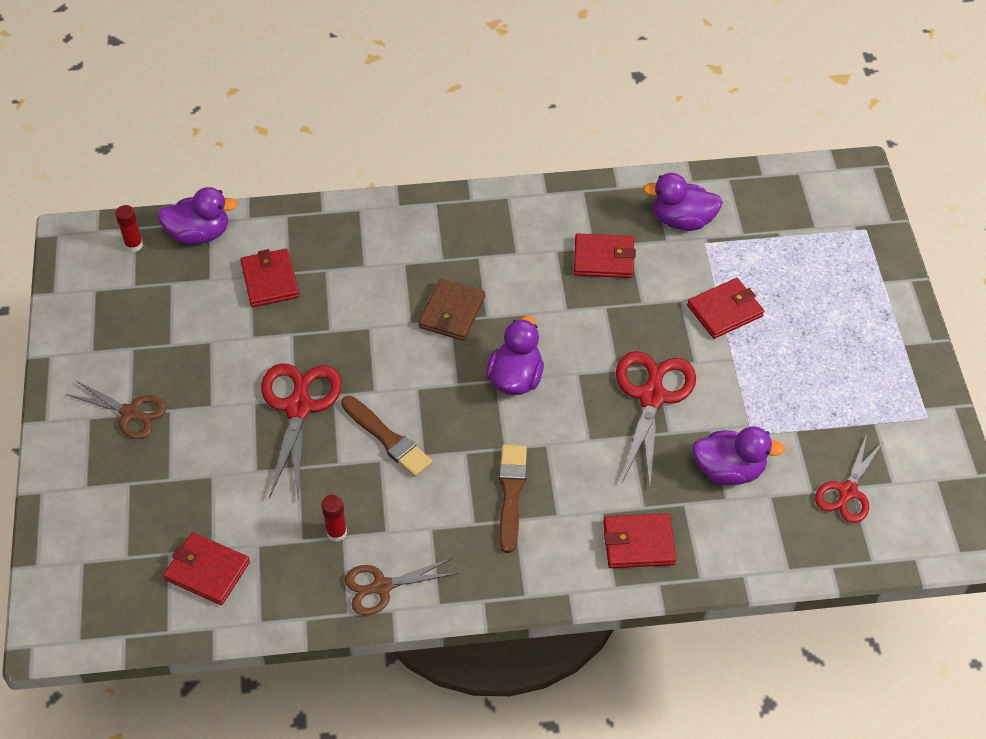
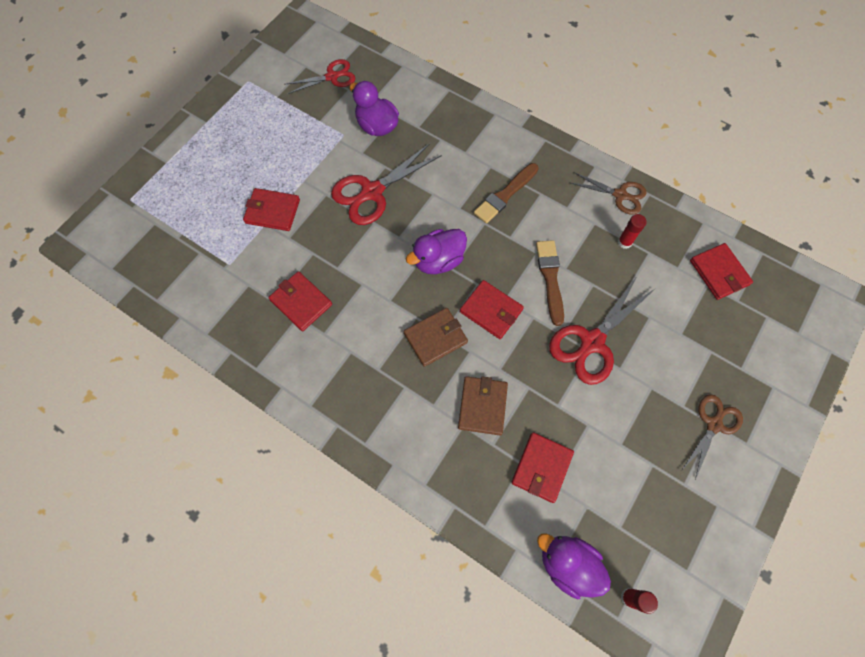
camera: 140 degrees left, 15 degrees up
brown scissors [66,380,166,439] -> brown scissors turned 60 degrees clockwise [681,394,743,480]
red wallet [603,513,676,568] -> red wallet moved to [460,280,524,339]
purple duck [643,173,723,231] -> none
none -> brown wallet [458,376,508,435]

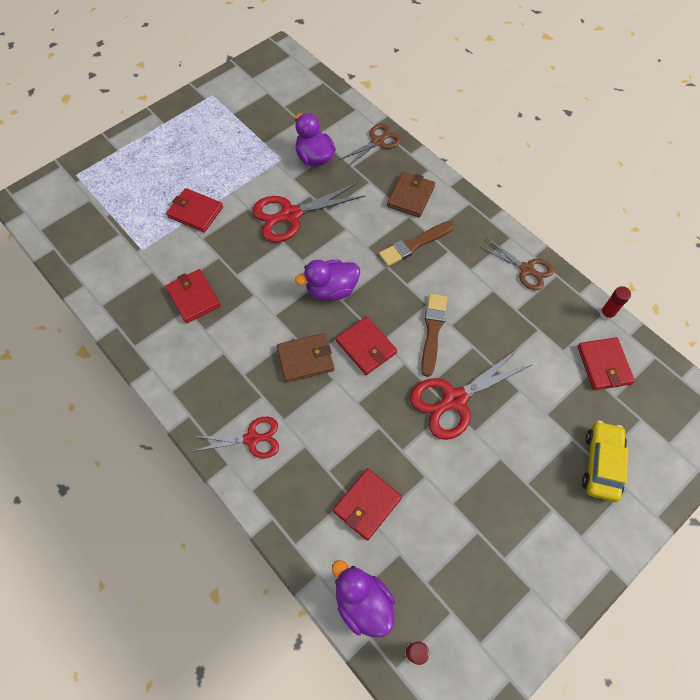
camera: 15 degrees right, 5 degrees down
red scissors [284,59,355,94] -> red scissors moved to [192,417,279,459]
brown wallet [458,376,508,435] -> brown wallet moved to [387,172,435,218]
red glue stick [618,214,647,249] -> red glue stick moved to [600,286,631,321]
brown scissors [681,394,743,480] -> brown scissors moved to [339,123,401,168]
none -> yellow car [582,421,628,502]

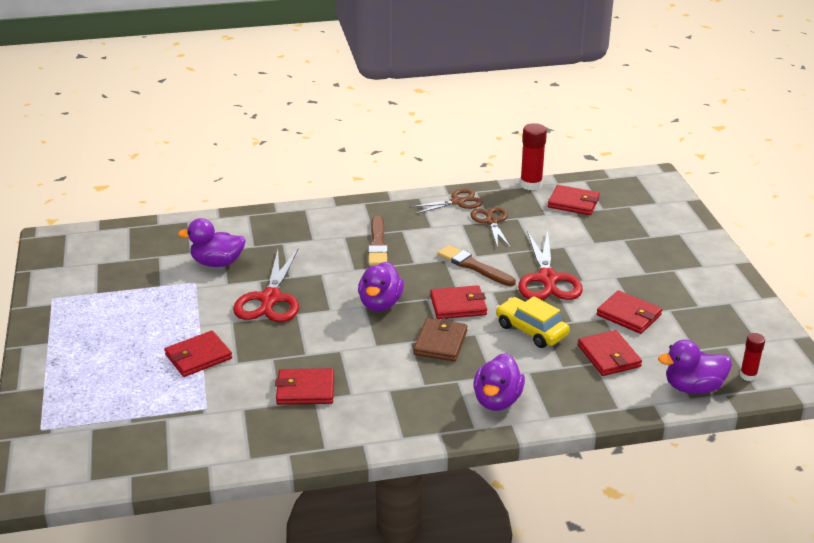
camera: 60 degrees left, 30 degrees down
red scissors [192,417,279,459] -> purple duck [473,353,525,411]
brown scissors [339,123,401,168] -> brown scissors moved to [470,207,511,248]
brown wallet [387,172,435,218] -> none
yellow car [582,421,628,502] -> yellow car moved to [496,296,570,348]
red glue stick [600,286,631,321] -> red glue stick [520,123,547,191], size x1.68
none -> red wallet [597,290,662,334]

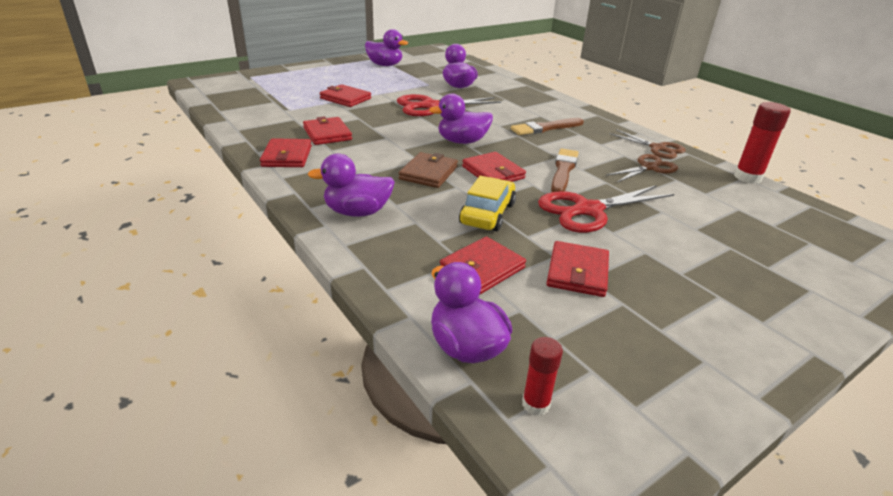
camera: 65 degrees right, 0 degrees up
brown wallet [413,318,468,361] -> brown wallet turned 60 degrees counterclockwise [399,152,458,188]
red wallet [548,185,600,215] -> red wallet moved to [260,138,312,167]
none -> purple duck [365,29,408,66]

